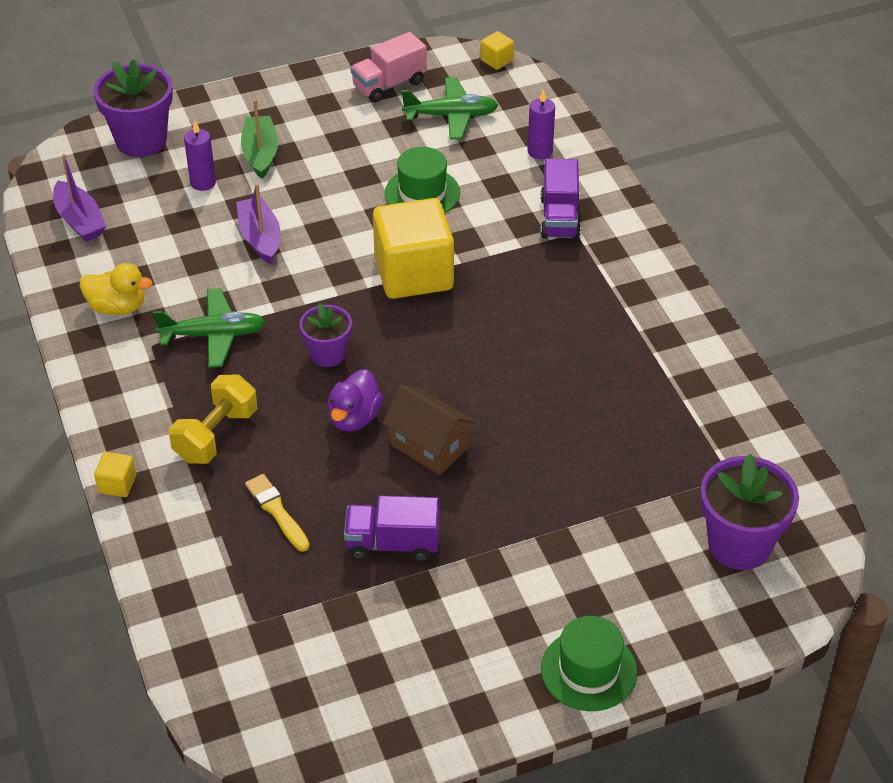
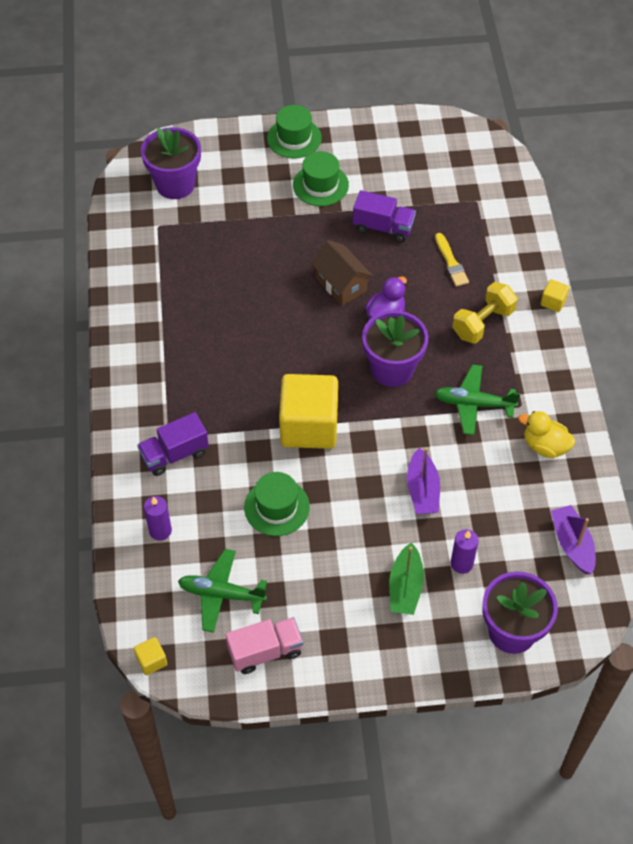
camera: 165 degrees left, 10 degrees up
purple flower pot [299,303,352,367] -> purple flower pot [362,310,428,387], size x1.66
purple truck [540,159,581,239] -> purple truck turned 135 degrees counterclockwise [137,412,209,476]
none -> green hat [293,151,349,206]

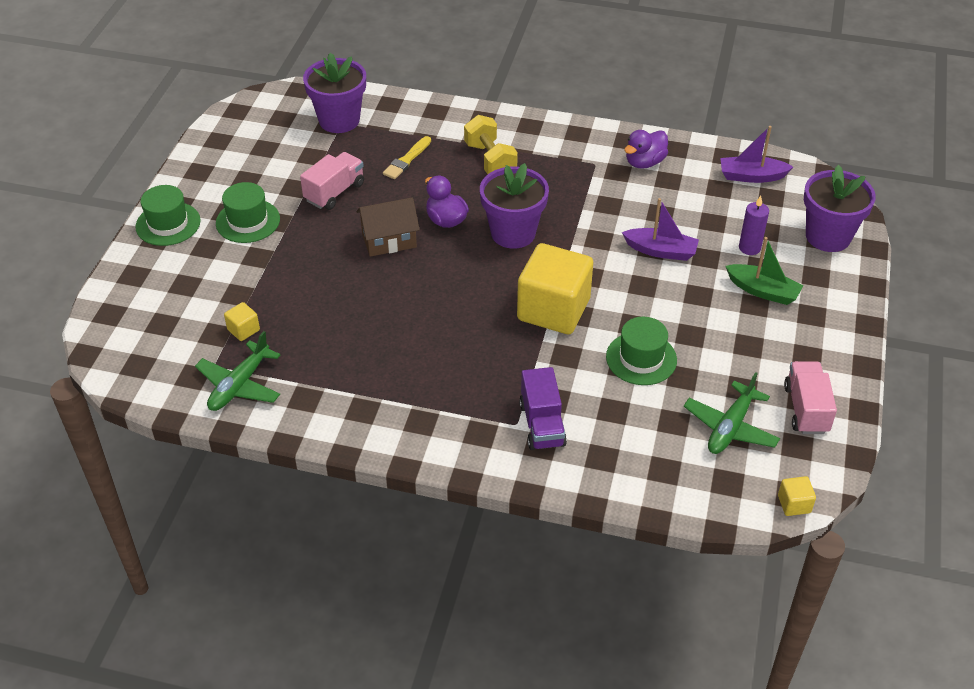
camera: 70 degrees left, 10 degrees down
purple flower pot [141,127,201,199] -> purple flower pot moved to [303,53,366,133]
purple candle [144,496,172,541] -> none
purple truck [353,190,416,242] -> pink truck [300,152,364,210]
green plane [434,364,520,435] -> green plane moved to [195,331,280,411]
yellow brush [435,233,469,287] -> yellow brush turned 120 degrees clockwise [383,136,431,179]
yellow duck [518,411,575,458] -> purple duck [624,130,668,169]
yellow cube [541,279,569,312] -> yellow cube moved to [224,302,260,341]

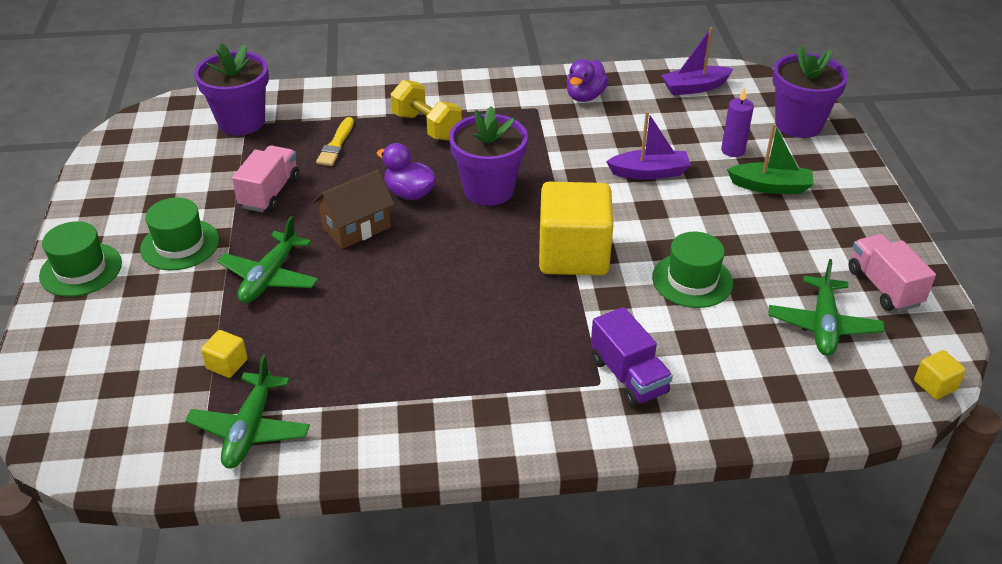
camera: 20 degrees left, 5 degrees down
none -> green plane [217,216,318,303]

